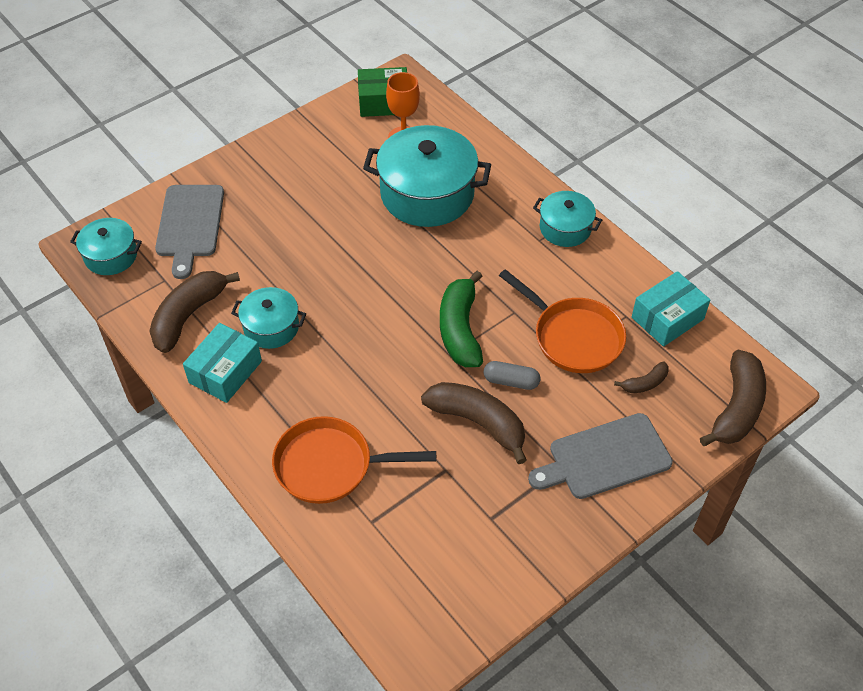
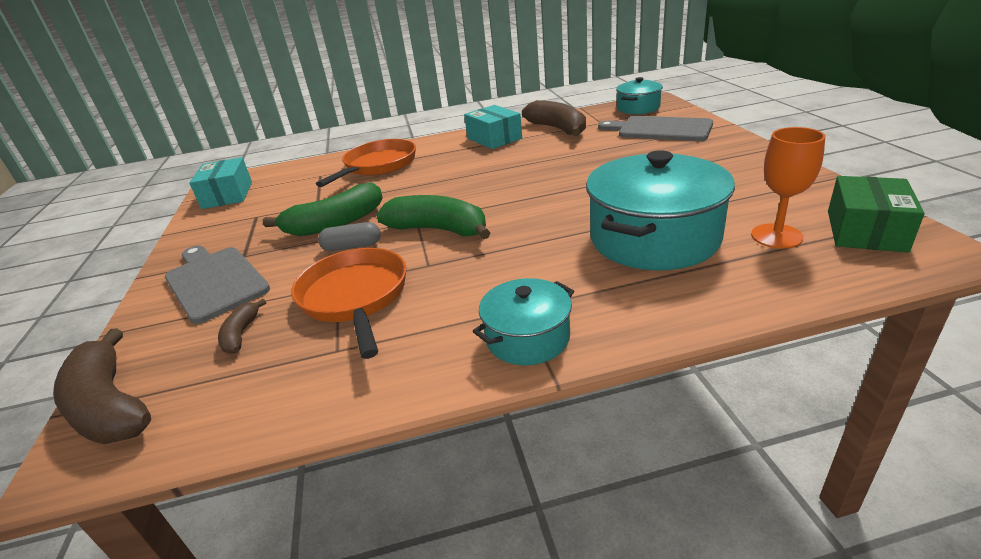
camera: 120 degrees right, 20 degrees down
turquoise pot [231,287,306,349] -> none
brown banana [421,382,527,464] -> green banana [263,182,383,236]
grey capsule [484,361,540,390] -> grey capsule turned 45 degrees clockwise [318,222,381,251]
orange pan [499,269,626,373] -> orange pan turned 90 degrees clockwise [291,248,406,359]
grey cutting board [528,413,673,499] -> grey cutting board turned 45 degrees counterclockwise [165,245,270,324]
turquoise box [632,271,710,347] -> turquoise box moved to [189,157,252,209]

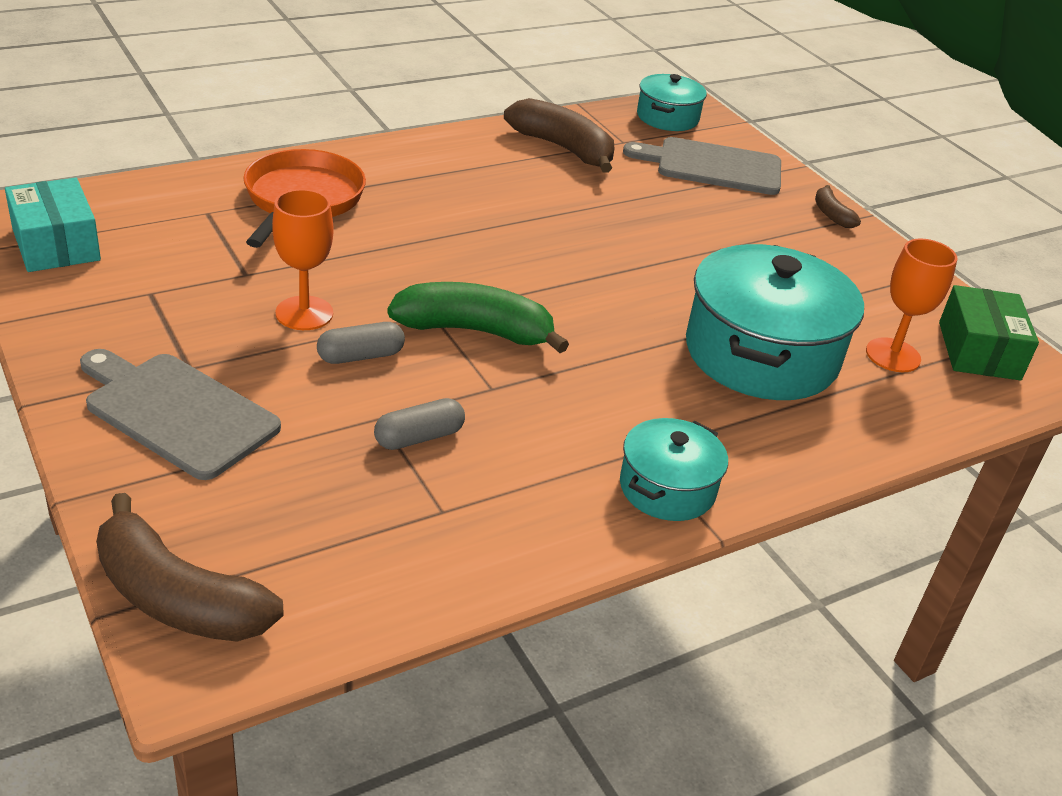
camera: 25 degrees left, 5 degrees up
brown banana [218,299,266,354] -> brown banana moved to [815,185,861,228]
green banana [263,182,383,236] -> orange goblet [272,189,333,330]
orange pan [291,248,406,359] -> grey capsule [374,398,465,450]
turquoise box [464,105,522,149] -> none

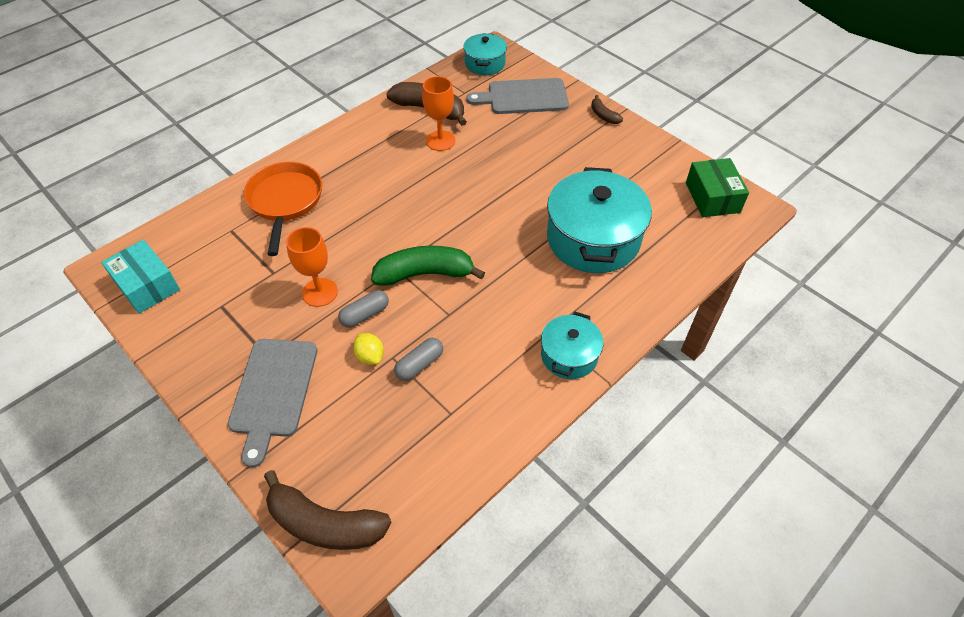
camera: 10 degrees left, 15 degrees up
grey cutting board [80,349,281,480] -> grey cutting board turned 105 degrees counterclockwise [228,339,317,468]
orange goblet [866,238,958,372] -> orange goblet moved to [422,76,455,151]
none -> yellow lemon [353,333,384,365]

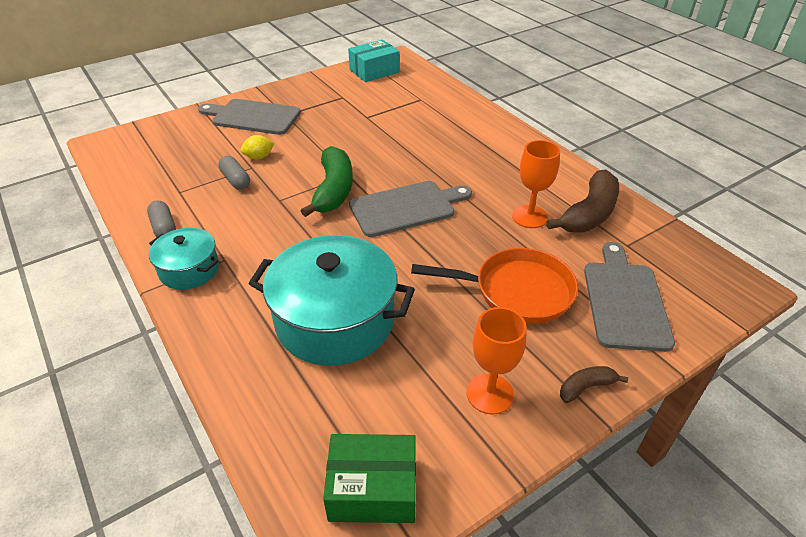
camera: 100 degrees right, 10 degrees down
orange pan [244,162,322,256] -> orange pan moved to [411,248,578,324]
brown banana [264,470,392,550] -> none
orange goblet [286,227,338,307] -> orange goblet moved to [466,307,527,415]
grey capsule [338,290,389,328] -> grey capsule moved to [147,201,176,237]
turquoise pot [463,33,507,75] -> none
none -> grey cutting board [349,181,472,237]

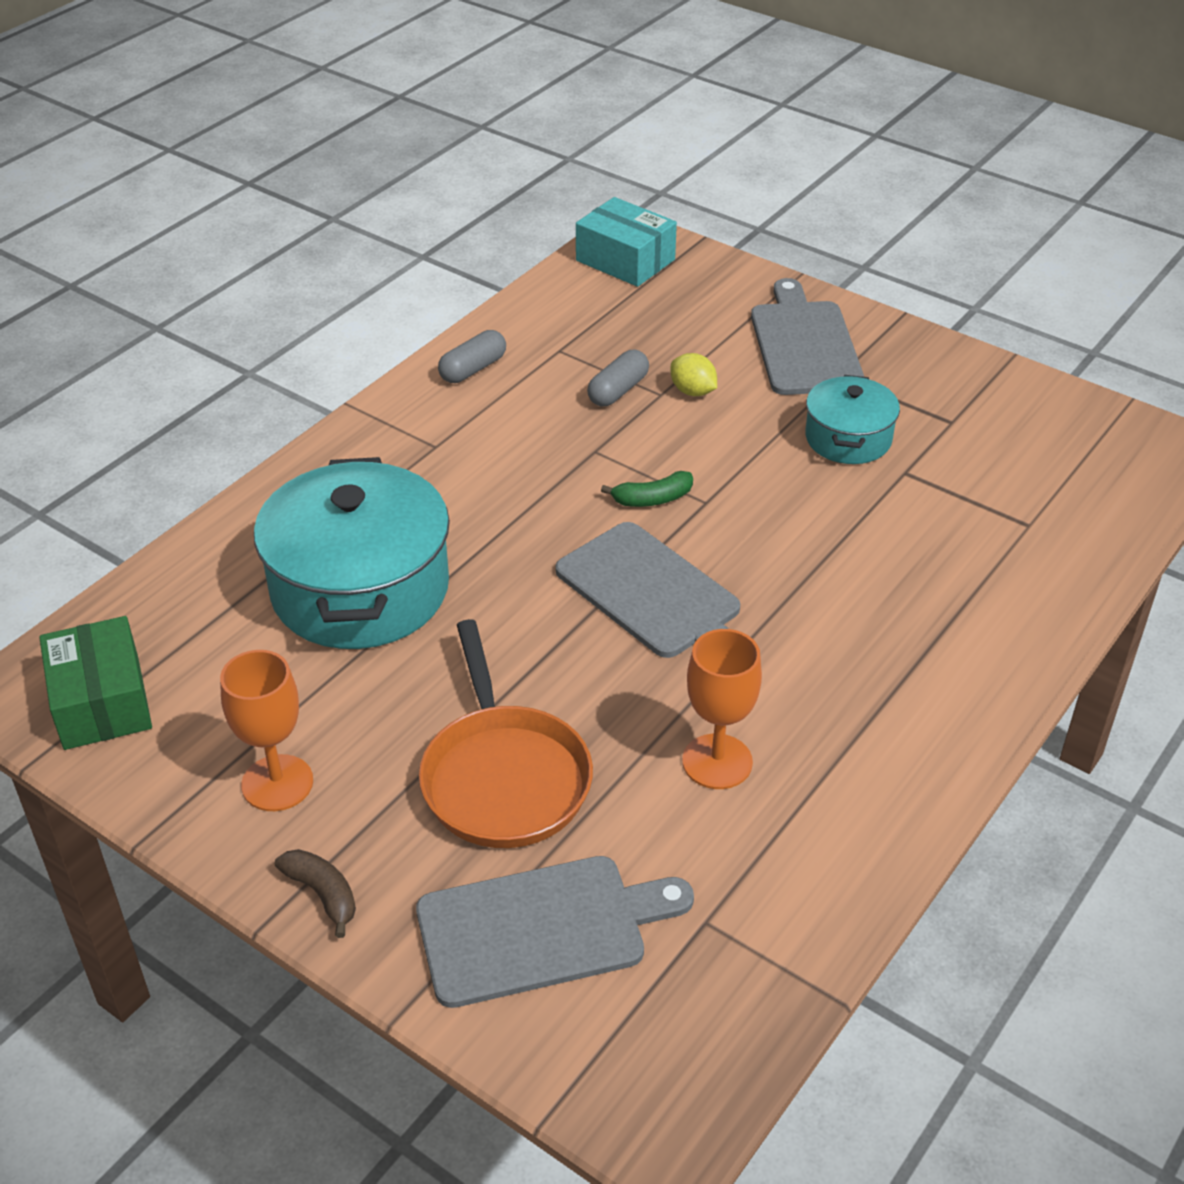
camera: 70 degrees right, 0 degrees up
turquoise pot [149,228,219,290] -> turquoise pot moved to [805,375,900,464]
green banana [301,146,353,217] -> green banana [601,471,693,507], size x0.50
turquoise box [348,40,400,82] -> turquoise box moved to [576,197,677,287]
brown banana [546,169,619,233] -> none

